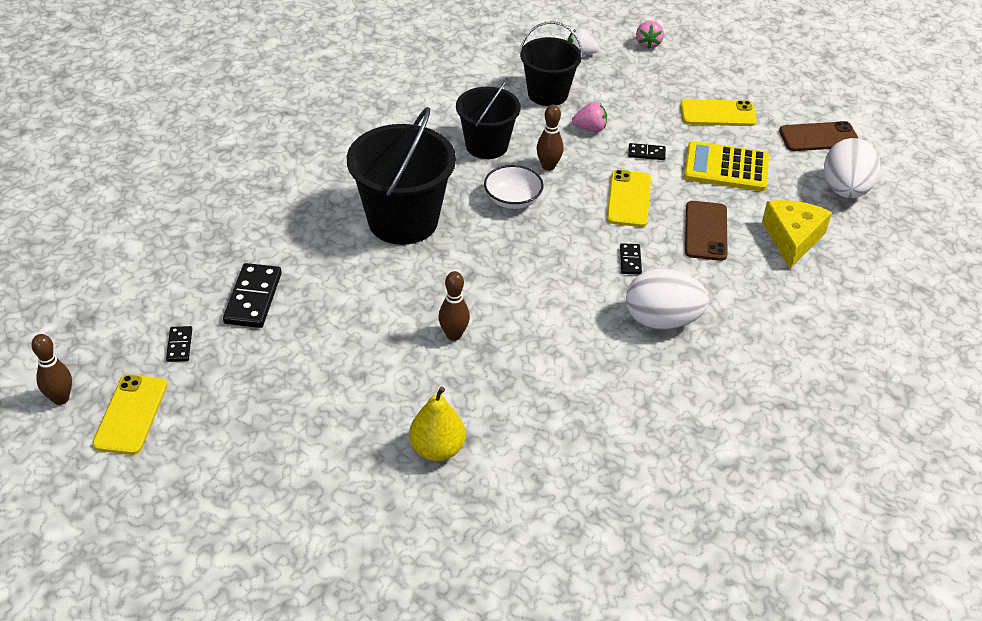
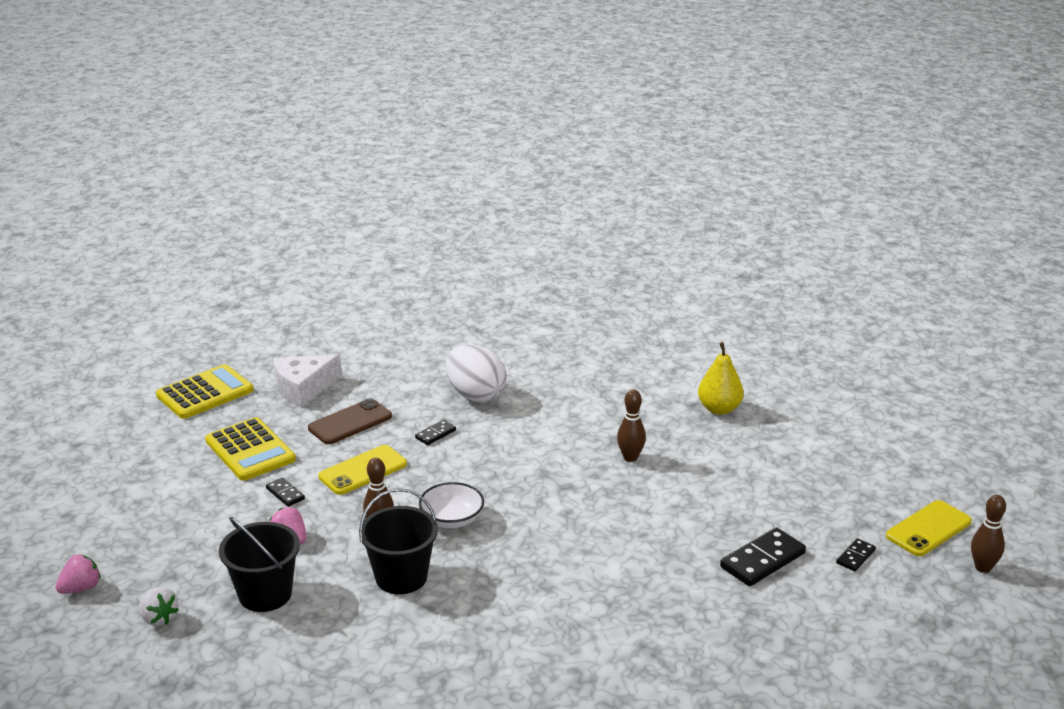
camera: 135 degrees left, 15 degrees down
black bucket [347,107,456,245] -> none
yellow phone [680,99,757,126] -> none
yellow cheese [762,200,832,269] -> white cheese [273,354,342,407]
brown phone [779,121,859,151] -> none
white egg [824,138,880,198] -> yellow calculator [156,364,253,419]

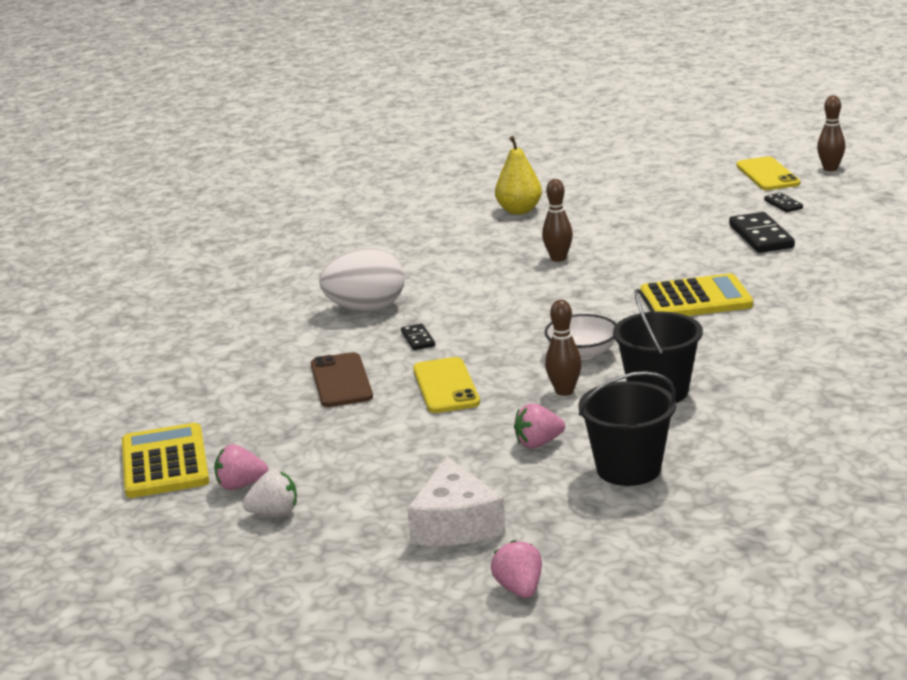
camera: 60 degrees left, 5 degrees down
white strawberry [139,587,179,626] -> white strawberry moved to [242,469,297,515]
yellow calculator [205,417,296,481] -> yellow calculator moved to [640,273,753,316]
black domino [266,477,305,507] -> none
white cheese [273,354,342,407] -> white cheese moved to [407,456,506,546]
none -> pink strawberry [214,444,268,490]

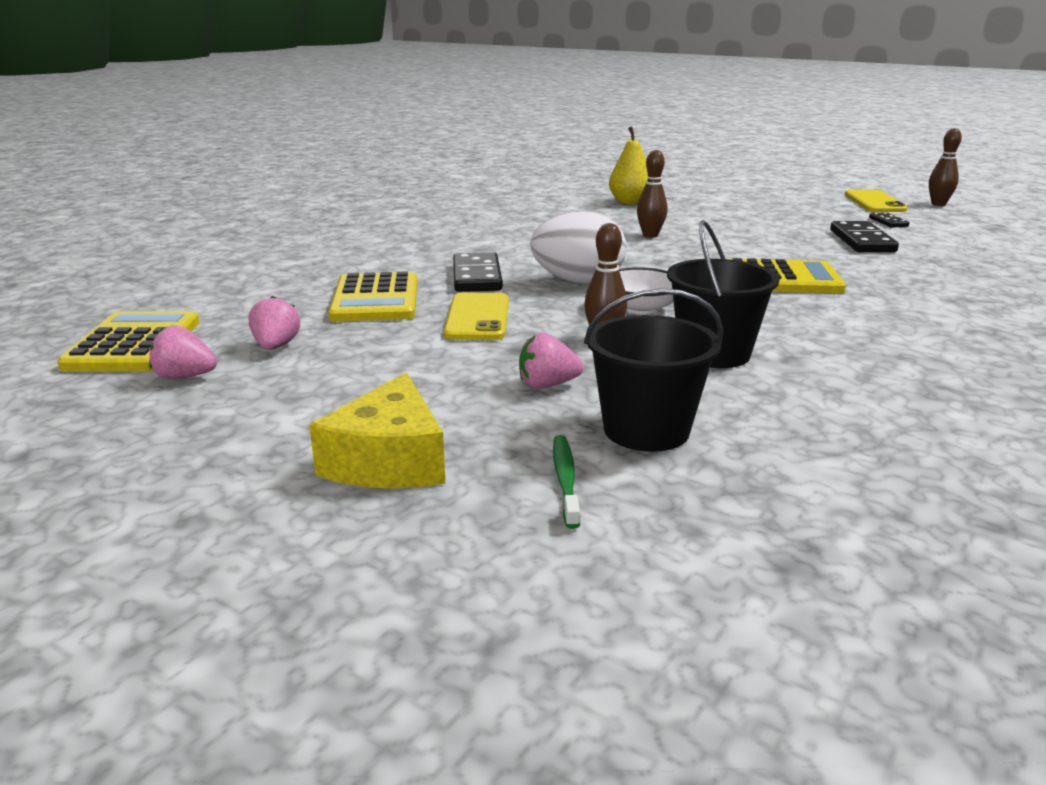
camera: 10 degrees right, 0 degrees up
white strawberry [242,469,297,515] -> none
brown phone [311,352,373,407] -> yellow calculator [328,271,417,322]
white egg [319,247,404,311] -> white egg moved to [530,210,626,284]
black domino [401,323,435,350] -> black domino [453,252,503,292], size x1.89
white cheese [407,456,506,546] -> yellow cheese [309,373,445,489]
pink strawberry [491,540,542,598] -> pink strawberry moved to [248,296,300,350]
none -> green toothbrush [553,435,580,529]

